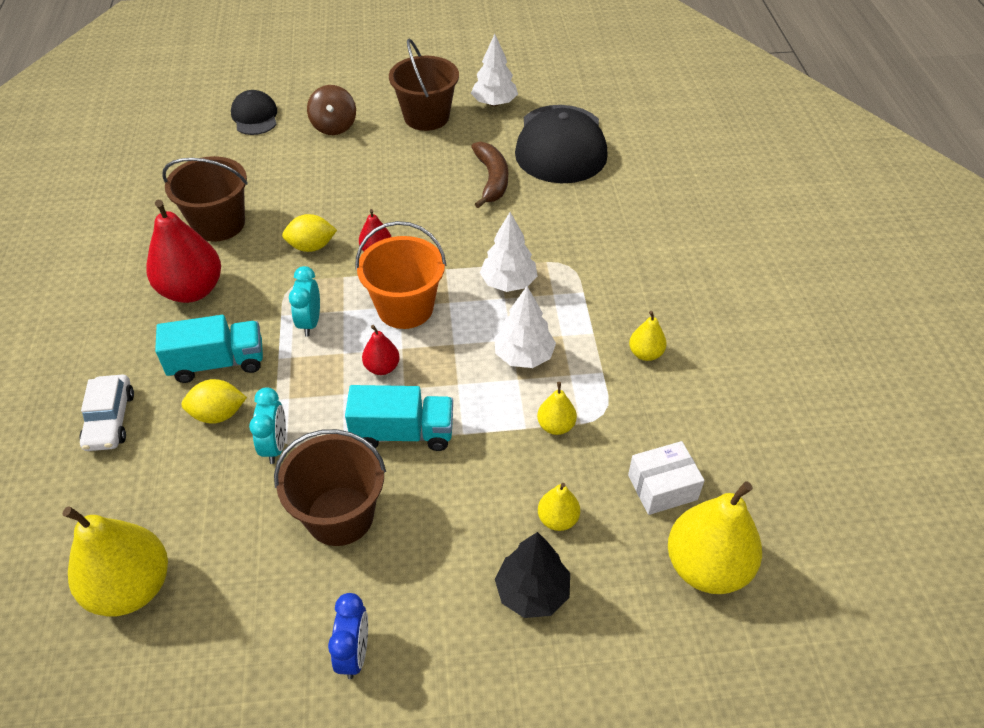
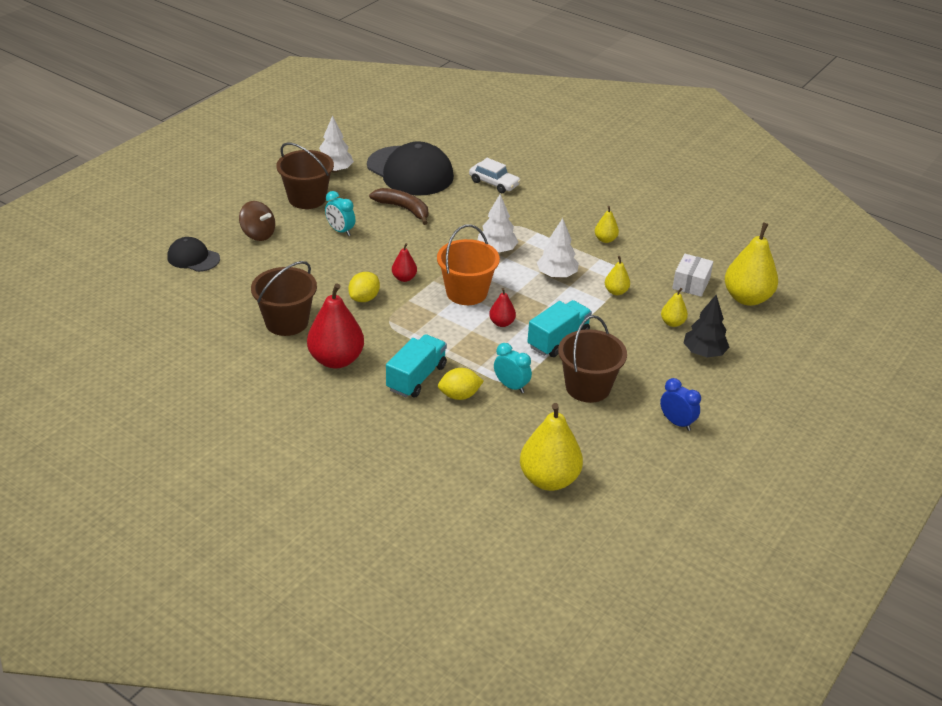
camera: 50 degrees left, 10 degrees down
white car [79,375,134,451] -> white car moved to [469,158,521,193]
yellow lemon [182,379,247,424] -> yellow lemon turned 45 degrees clockwise [438,368,484,400]
turquoise clock [289,266,320,336] -> turquoise clock moved to [325,191,355,236]

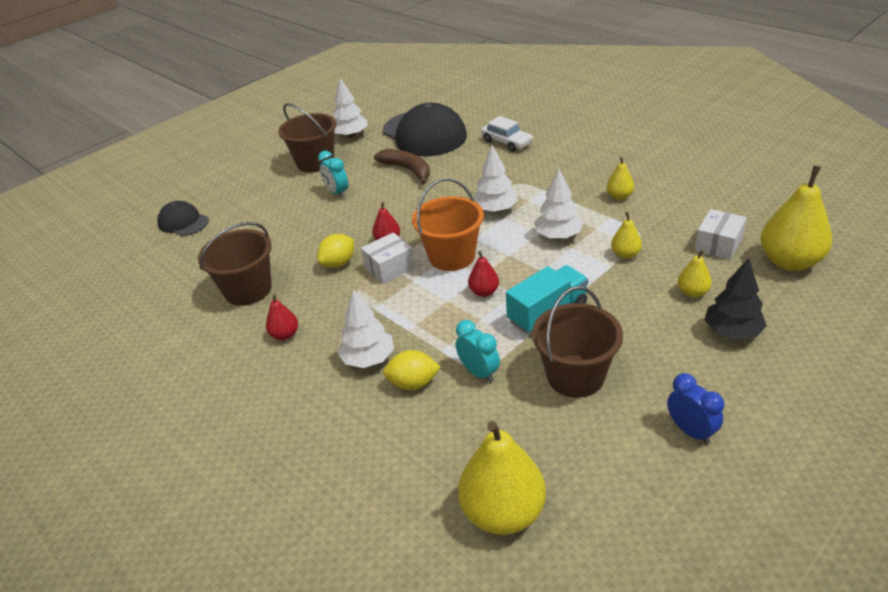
camera: 15 degrees right, 0 degrees up
brown spinning top [239,201,275,241] -> none
red pear [307,283,364,369] -> red pear [266,294,298,340], size x0.49
turquoise truck [386,334,447,397] -> white tree [337,290,394,368]
none -> white box [361,232,415,284]

